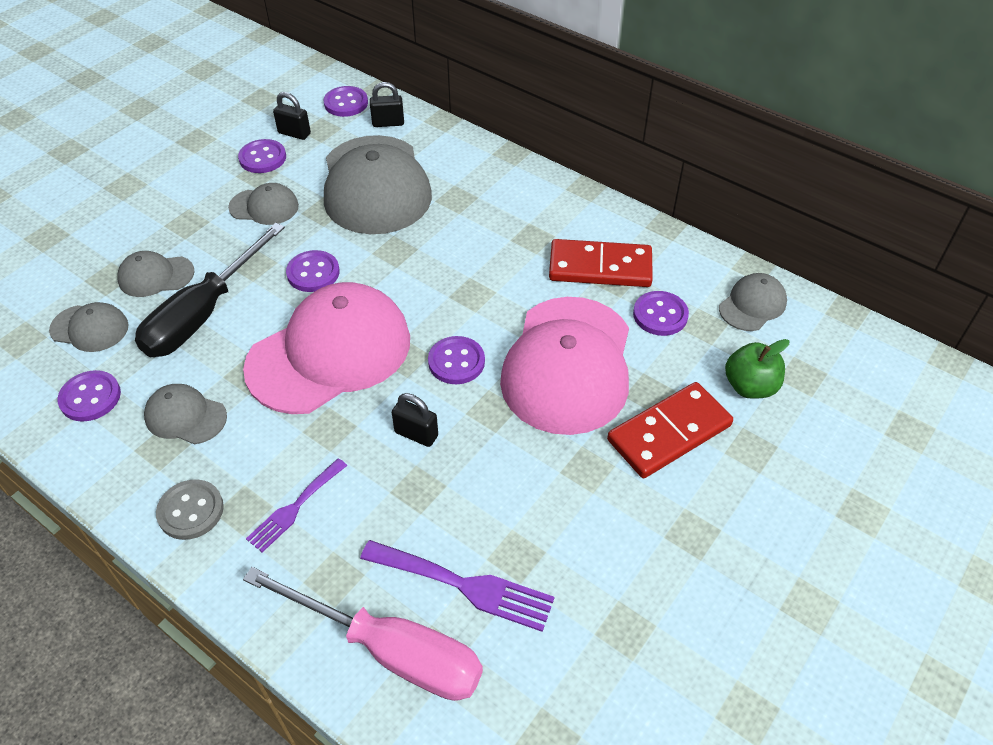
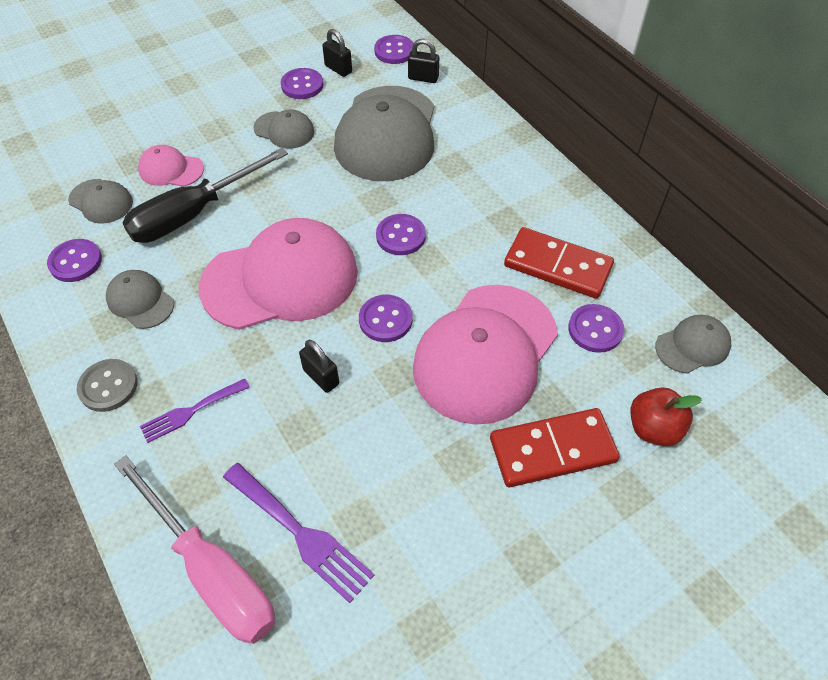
camera: 20 degrees right, 5 degrees up
grey cap [117,251,194,297] -> pink cap [138,145,204,187]
purple button [286,250,340,292] -> purple button moved to [376,214,426,255]
green apple [725,339,790,399] -> red apple [631,388,702,446]

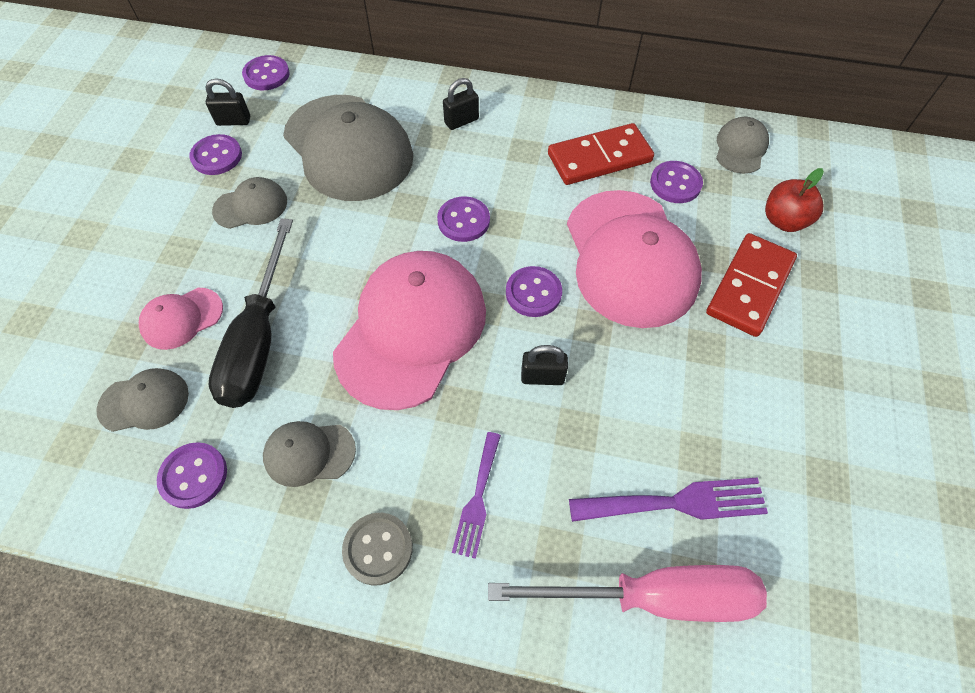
camera: 45 degrees left, 5 degrees up
black padlock [408,39,439,83] -> black padlock moved to [443,78,479,130]

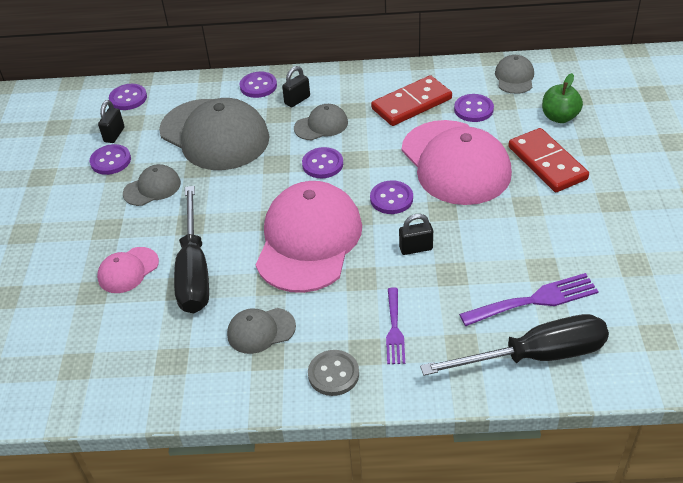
camera: 10 degrees left, 15 degrees down
grey cap [96,368,189,432] -> grey cap moved to [294,104,348,140]
purple button [157,442,227,509] -> purple button moved to [240,72,277,98]
black padlock [205,79,250,126] -> black padlock turned 60 degrees counterclockwise [98,100,125,143]
pink screwdriver [488,565,767,622] -> black screwdriver [420,314,609,376]
red domino [706,233,797,337] -> red domino turned 45 degrees counterclockwise [508,128,589,192]
red apple [765,168,824,232] -> green apple [542,73,583,123]

